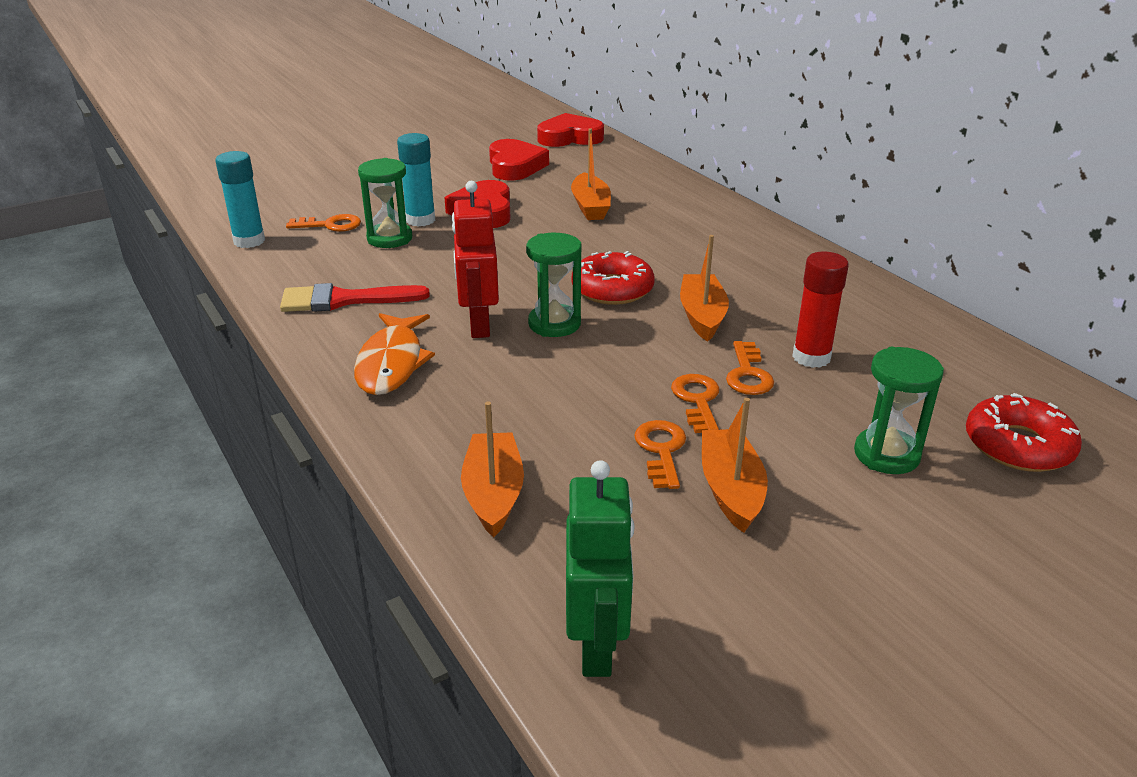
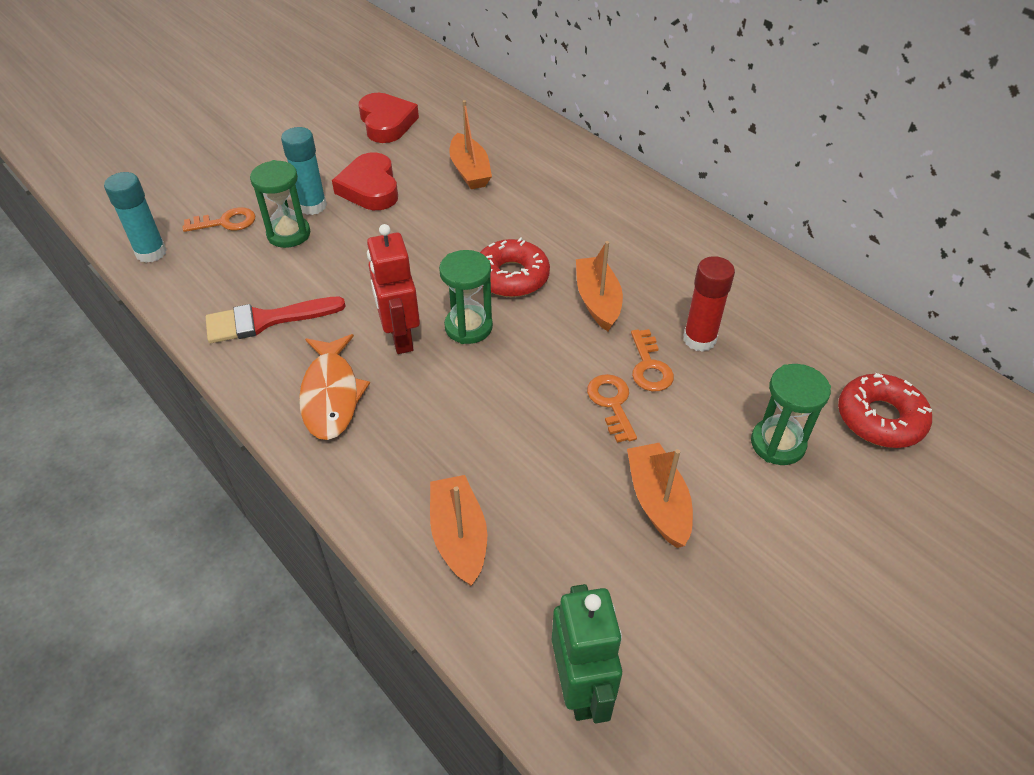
camera: 10 degrees left, 15 degrees up
red heart [537,113,604,147] -> none
orange key [634,420,686,489] -> none

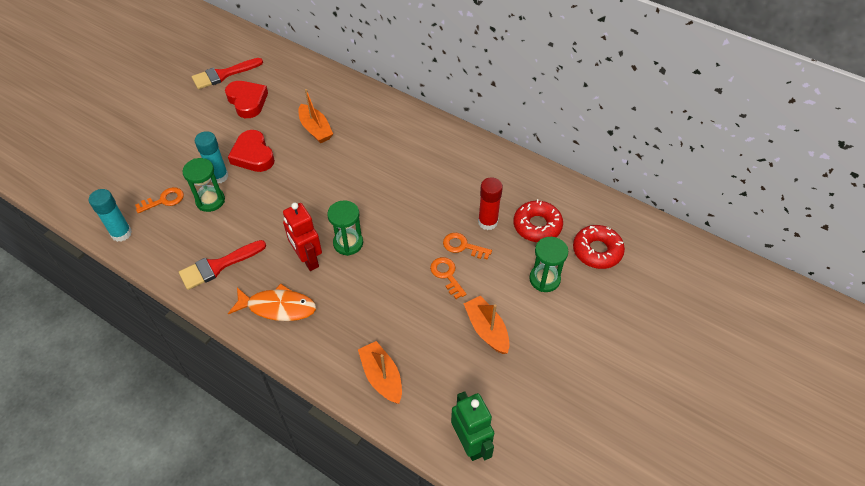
camera: 15 degrees left, 5 degrees up
orange fish [299,334,370,440] -> orange fish turned 60 degrees counterclockwise [228,283,316,321]
red donut [480,237,550,297] -> red donut moved to [514,199,563,242]
orange boat [576,241,623,331] -> none
orange key [631,329,674,391] -> orange key turned 135 degrees clockwise [443,233,492,260]
none -> red brush [192,58,263,89]

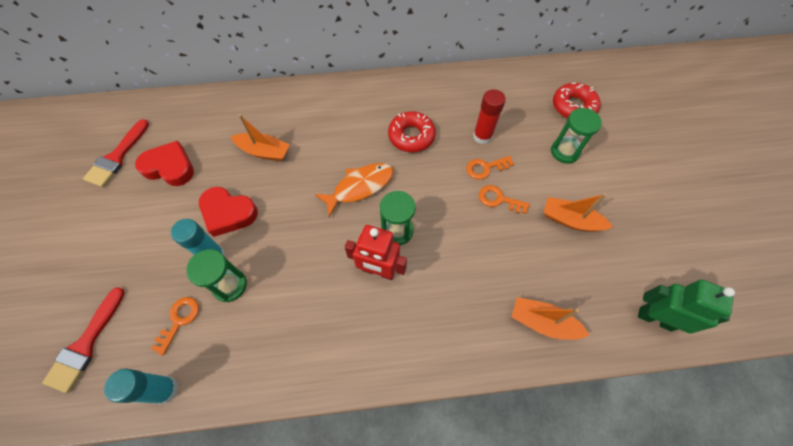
camera: 40 degrees left, 10 degrees up
red brush [179,240,266,290] -> red brush moved to [42,287,125,393]
orange fish [228,283,316,321] -> orange fish moved to [315,163,394,217]
red donut [514,199,563,242] -> red donut moved to [388,111,436,152]

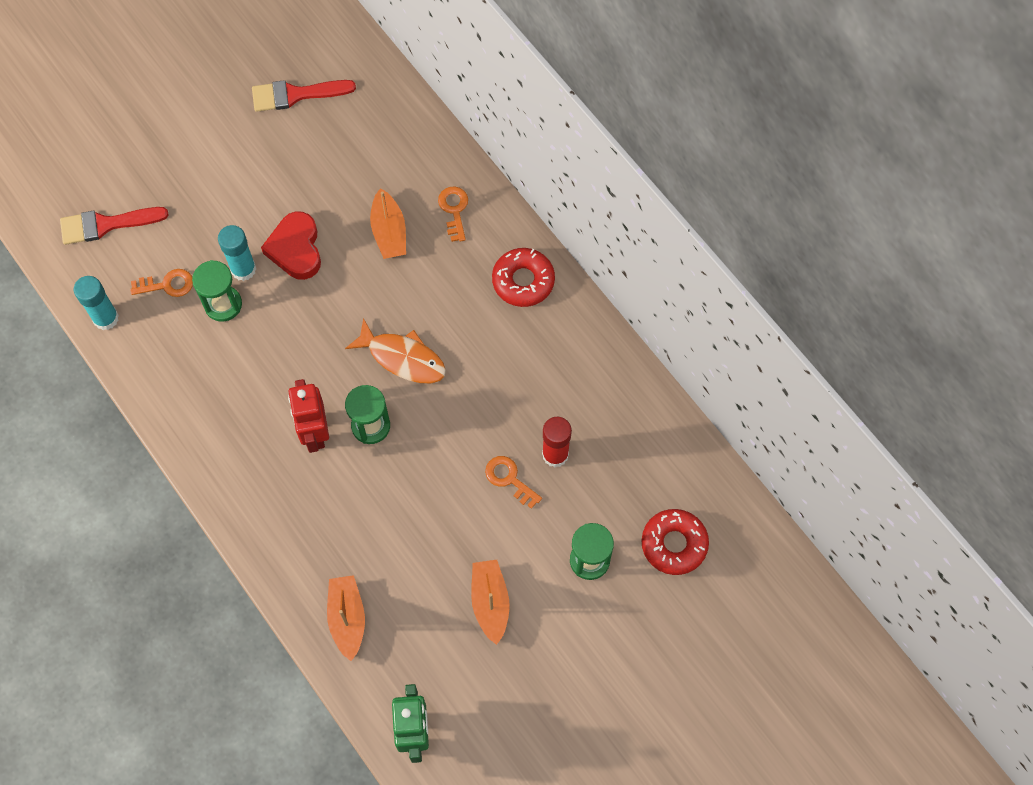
camera: 60 degrees right, 5 degrees up
red heart [135,141,194,186] -> none
red donut [388,111,436,152] -> red donut moved to [492,248,555,307]
orange key [479,185,530,214] -> orange key moved to [438,187,468,242]

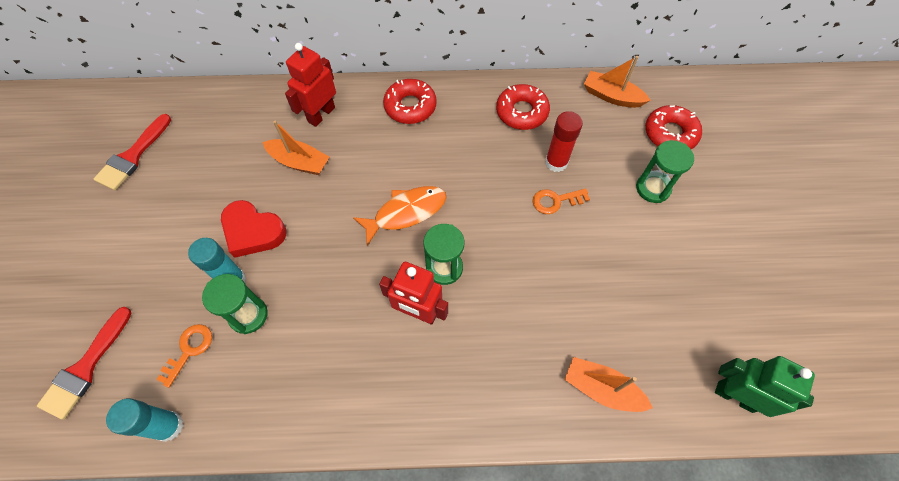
camera: 55 degrees left, 5 degrees down
orange key [438,187,468,242] -> red robot [285,43,336,127]
orange boat [471,560,510,645] -> orange boat moved to [584,56,651,108]
none -> red donut [496,84,550,130]

